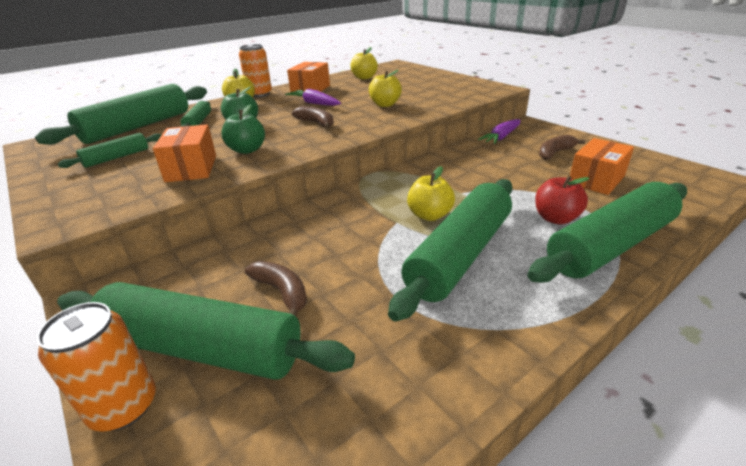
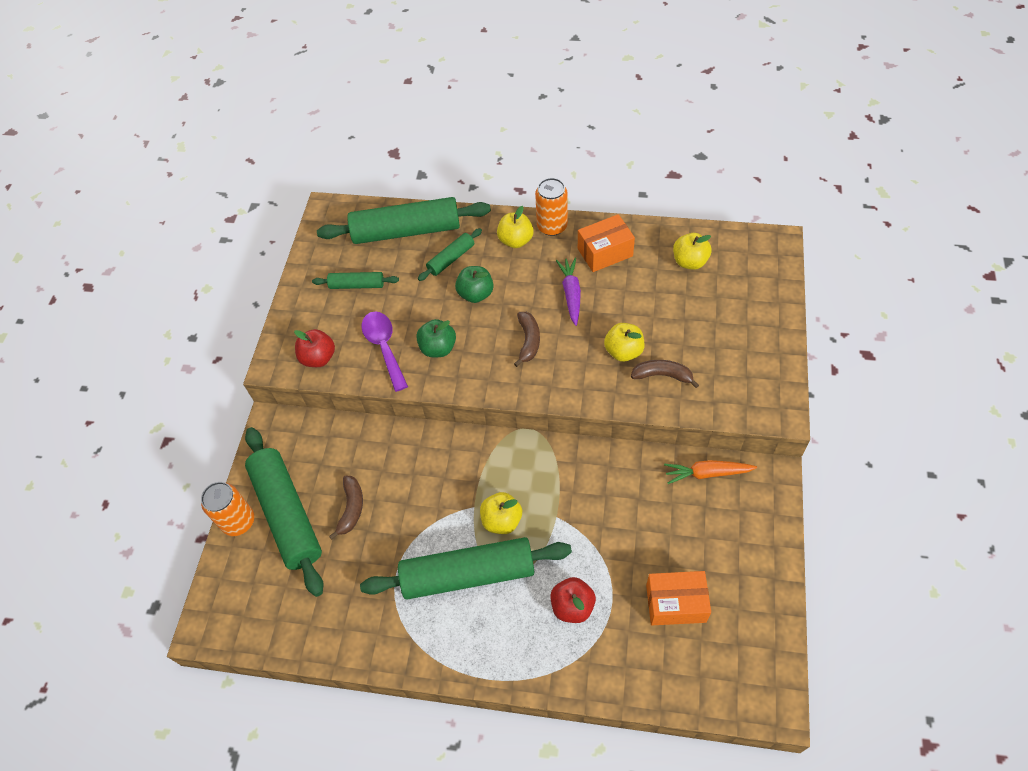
camera: 50 degrees right, 25 degrees up
orange box [153,124,216,182] -> purple spoon [361,311,408,392]
purple carrot [478,119,521,144] -> orange carrot [664,460,757,484]
green rolling pin [527,182,687,283] -> none
brown banana [539,135,585,160] -> brown banana moved to [631,360,699,388]
none -> red apple [294,329,335,367]

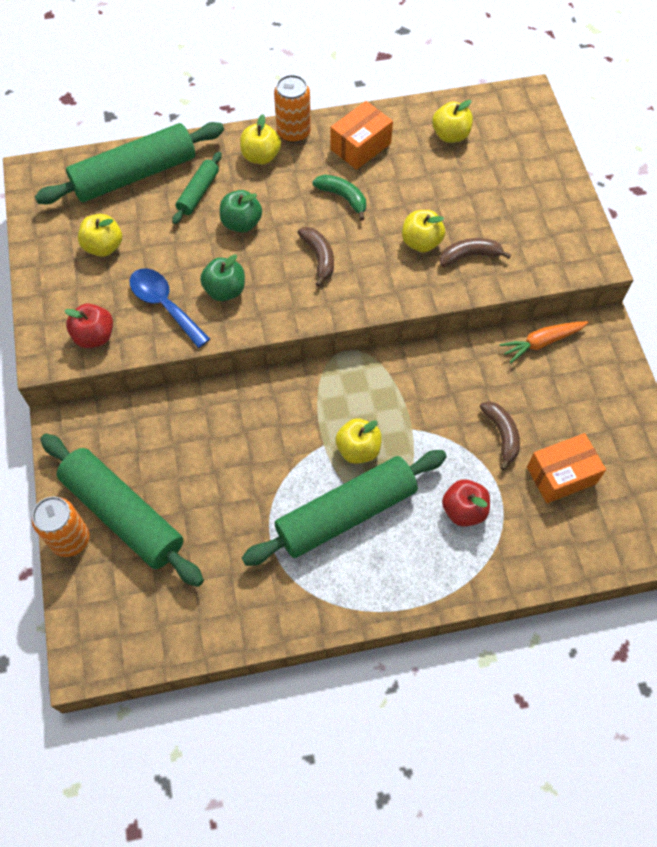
camera: 25 degrees left, 5 degrees up
green rolling pin [312,272,399,289] -> yellow apple [78,214,122,257]
brown banana [329,475,363,540] -> brown banana moved to [480,401,520,470]
purple spoon [361,311,408,392] -> blue spoon [130,268,210,348]
purple carrot [556,258,581,326] -> green banana [312,175,366,221]

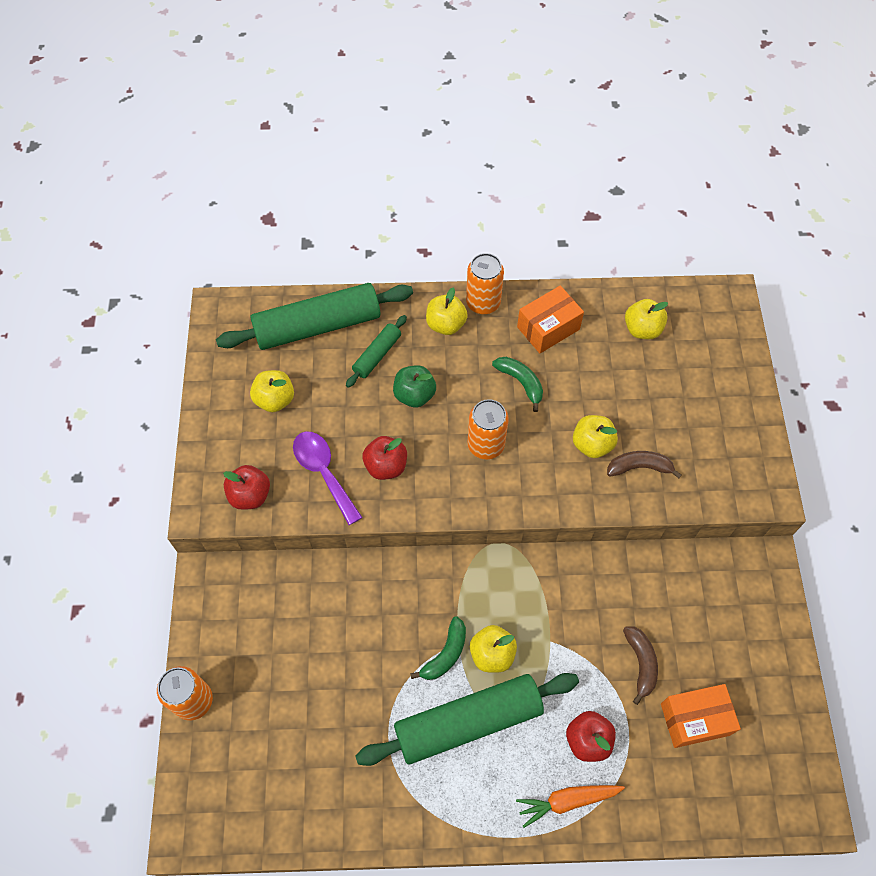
camera: 10 degrees right, 0 degrees up
green rolling pin [41,434,204,587] -> none
blue spoon [130,268,210,348] -> purple spoon [293,432,363,525]
green apple [200,254,245,301] -> red apple [362,436,407,480]
brown banana [297,227,334,287] -> orange can [467,399,509,459]
orange carrot [499,321,589,363] -> orange carrot moved to [516,785,625,828]
none -> green banana [410,616,466,680]

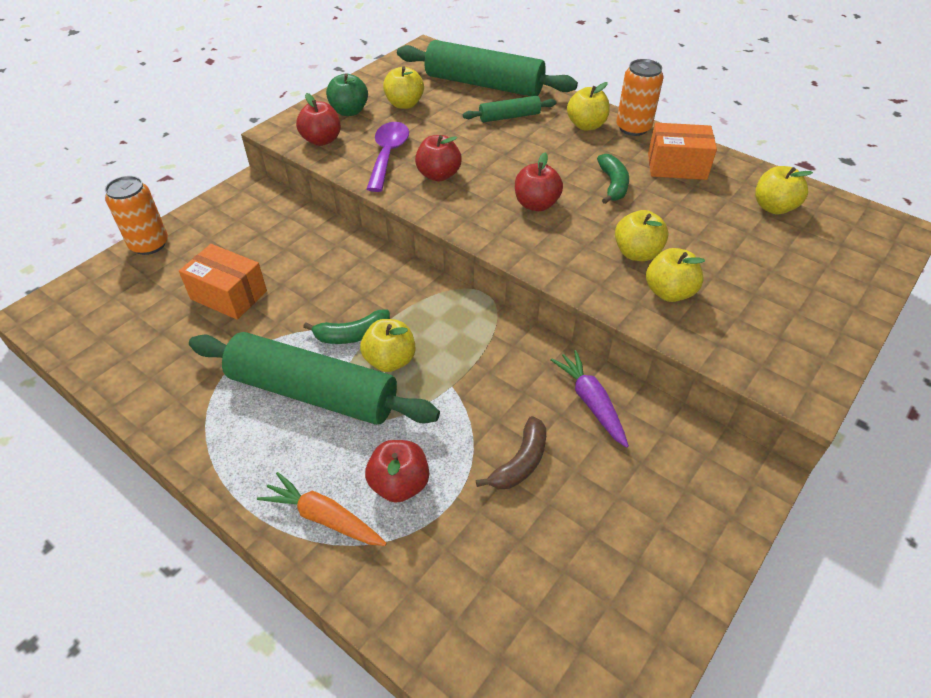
camera: 40 degrees right, 15 degrees down
green apple [393,365,436,407] -> green apple moved to [326,74,368,116]
orange can [467,399,509,459] -> red apple [515,152,563,211]
brown banana [607,451,682,479] -> yellow apple [646,248,705,302]
orange box [661,684,741,748] -> orange box moved to [179,244,267,320]
none -> purple carrot [551,350,629,448]

